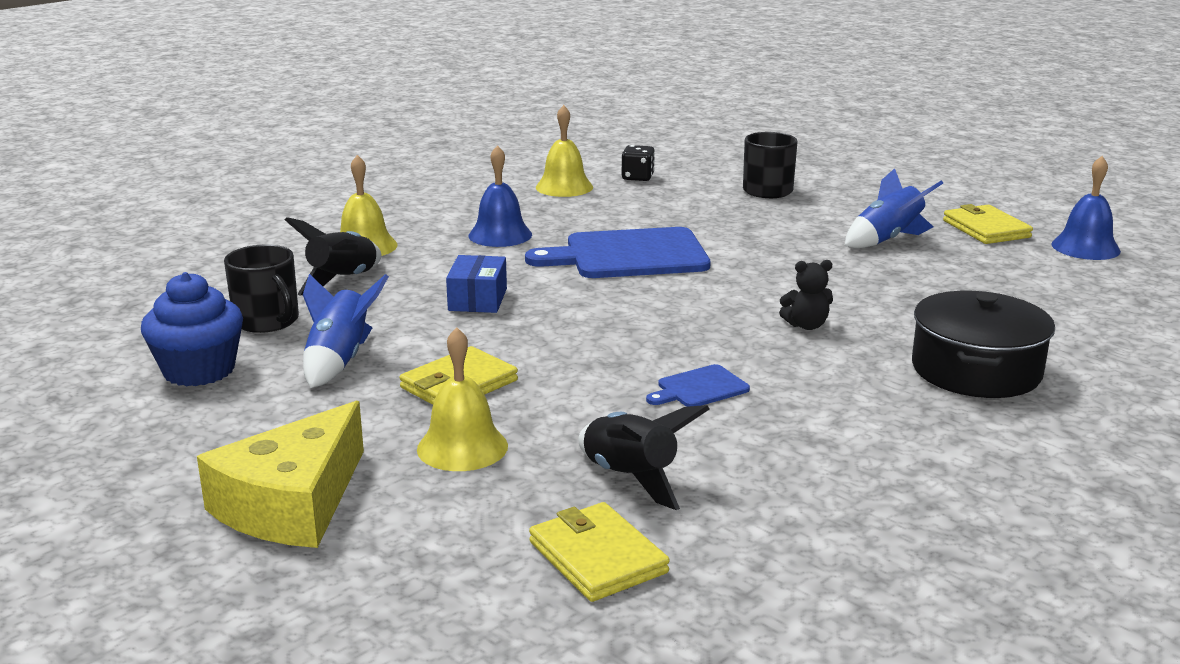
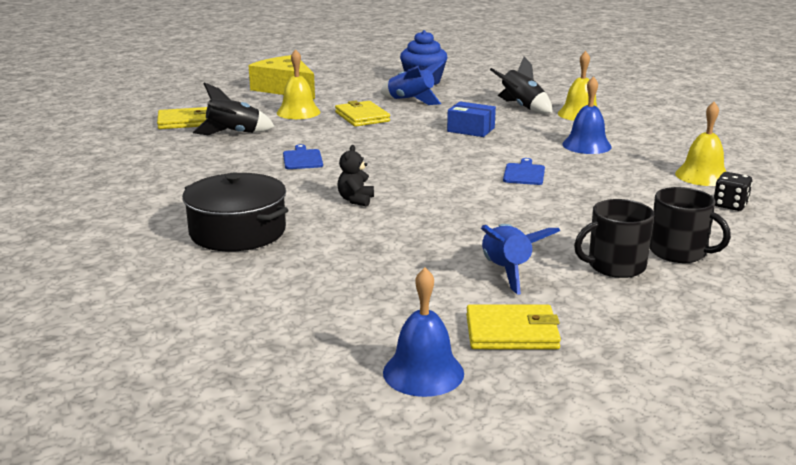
camera: 110 degrees right, 0 degrees up
black mug [224,244,299,333] -> black mug moved to [574,199,654,278]
blue cutting board [525,227,711,278] -> blue cutting board [503,158,545,185], size x0.47

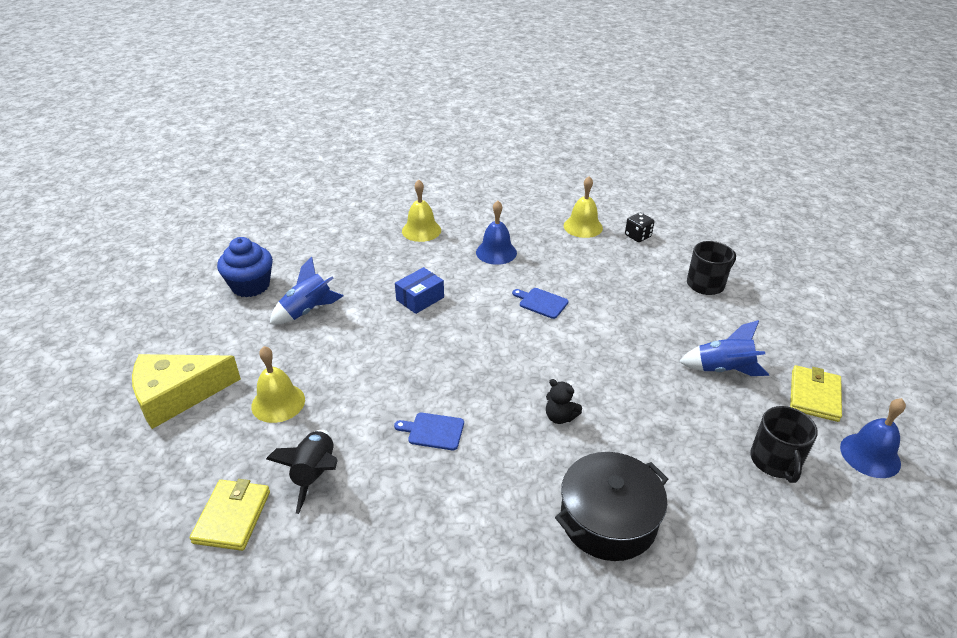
camera: 70 degrees left, 15 degrees up
yellow wallet [335,101,390,127] -> none
black rocket [490,57,552,114] -> none
black mug [574,199,654,278] -> black mug moved to [750,406,818,483]

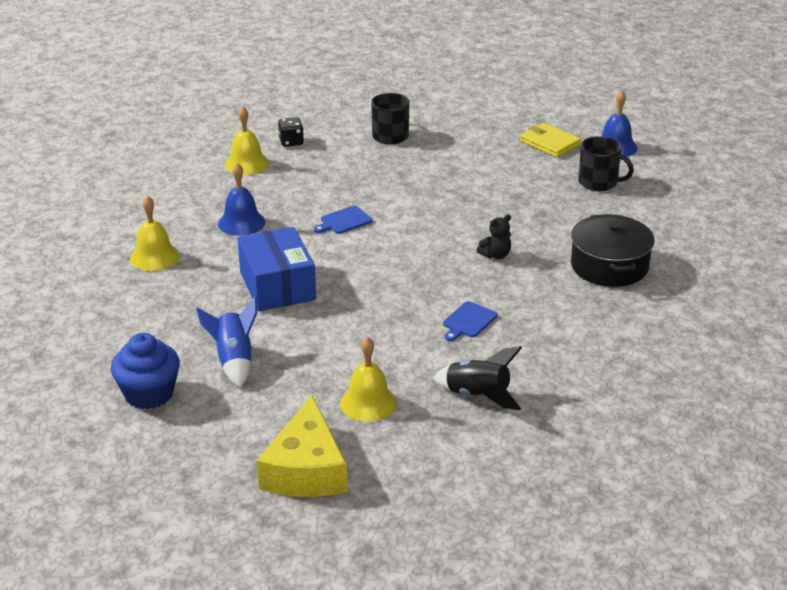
camera: 65 degrees left, 5 degrees down
yellow wallet [190,479,270,551] -> none
blue box [395,267,444,314] -> blue box [238,227,316,311], size x1.71
blue rocket [679,320,769,376] -> none

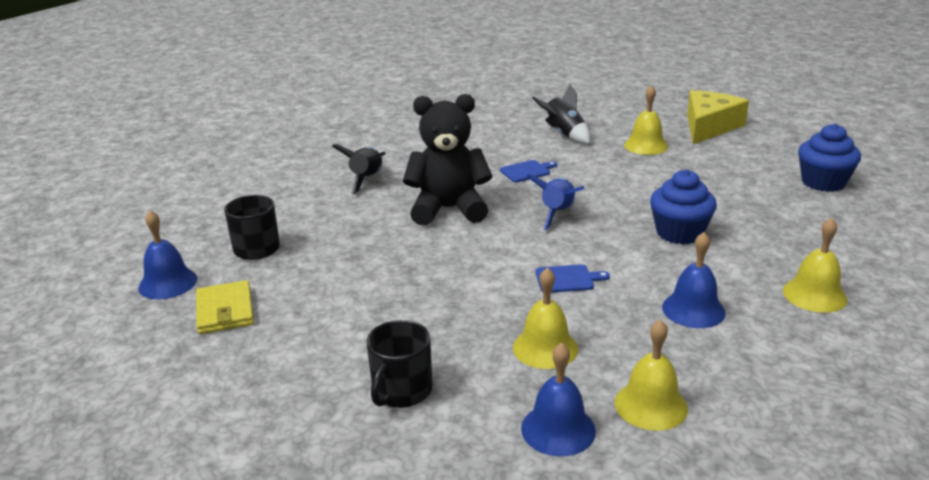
camera: 150 degrees left, 5 degrees down
blue rocket [196,297,257,388] -> blue rocket moved to [526,174,584,230]
blue box [238,227,316,311] -> blue cupcake [650,170,717,244]
black dice [278,117,304,147] -> blue bell [521,342,596,457]
black teddy bear [477,214,511,259] -> black teddy bear [403,94,492,226], size x2.40
black pot [571,214,654,287] -> black rocket [332,144,386,194]
none -> yellow bell [513,267,578,369]

